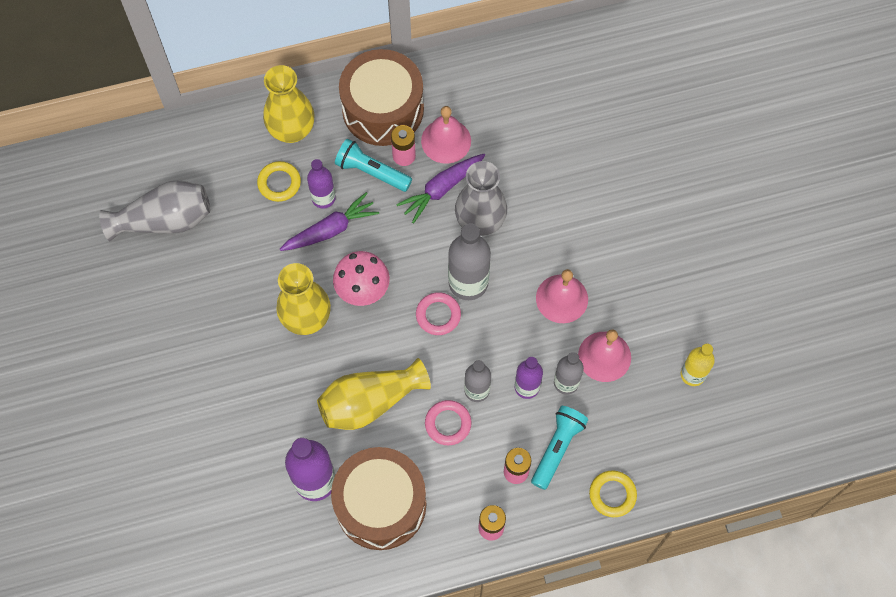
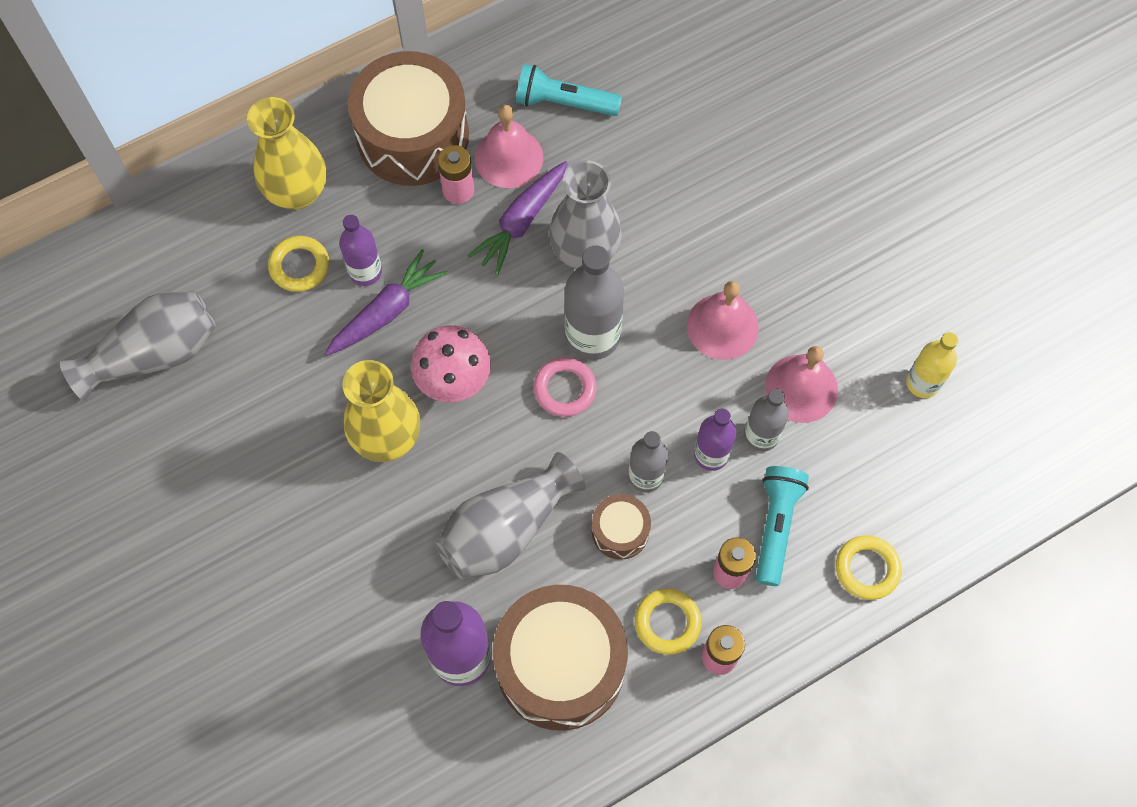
camera: 15 degrees left, 0 degrees up
yellow vase [317,358,431,430] -> grey vase [436,452,585,579]
turquoise flashlight [335,139,412,192] -> turquoise flashlight moved to [516,64,622,116]
pink ring [425,400,471,445] -> brown drum [592,494,651,560]
none -> yellow ring [635,588,702,655]

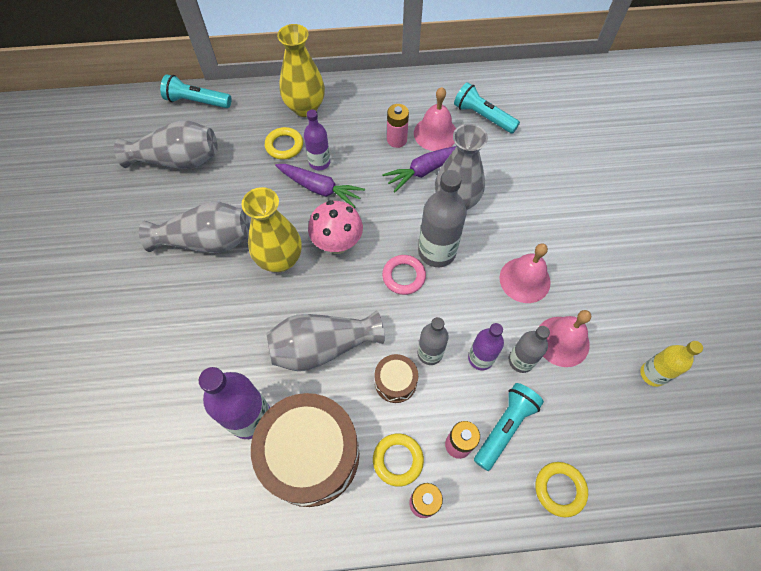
camera: 25 degrees right, 5 degrees down
purple carrot [325,249,448,356] -> purple carrot turned 45 degrees clockwise [275,164,365,208]
brown drum [348,51,469,186] -> none
none -> grey vase [139,202,250,253]
none -> turquoise flashlight [160,74,231,108]

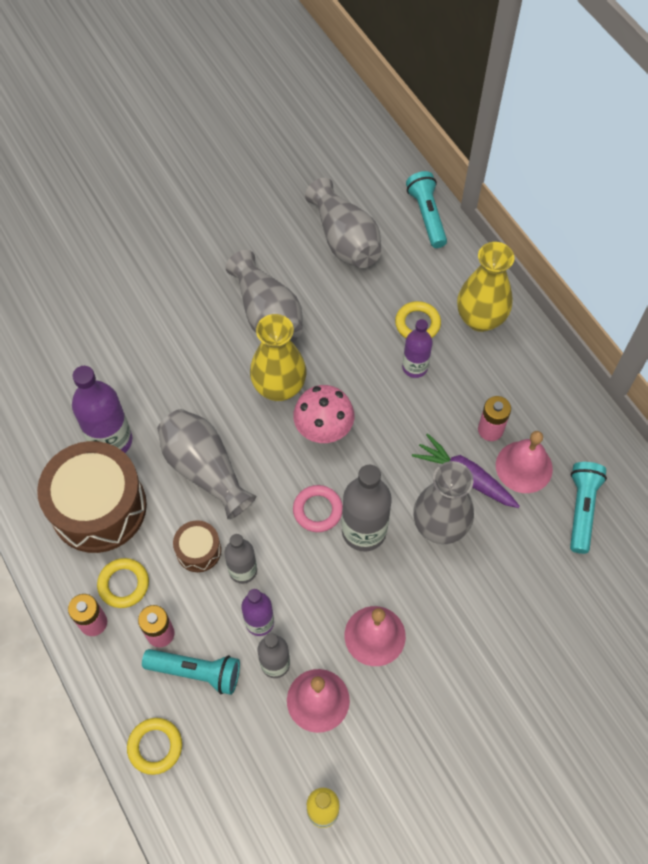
camera: 65 degrees right, 0 degrees up
purple carrot [275,164,365,208] -> none

